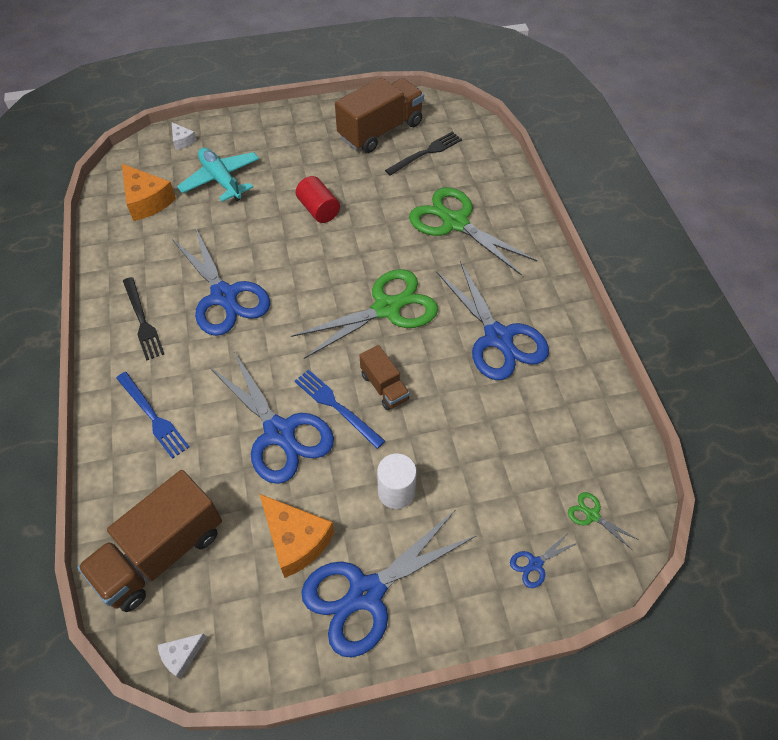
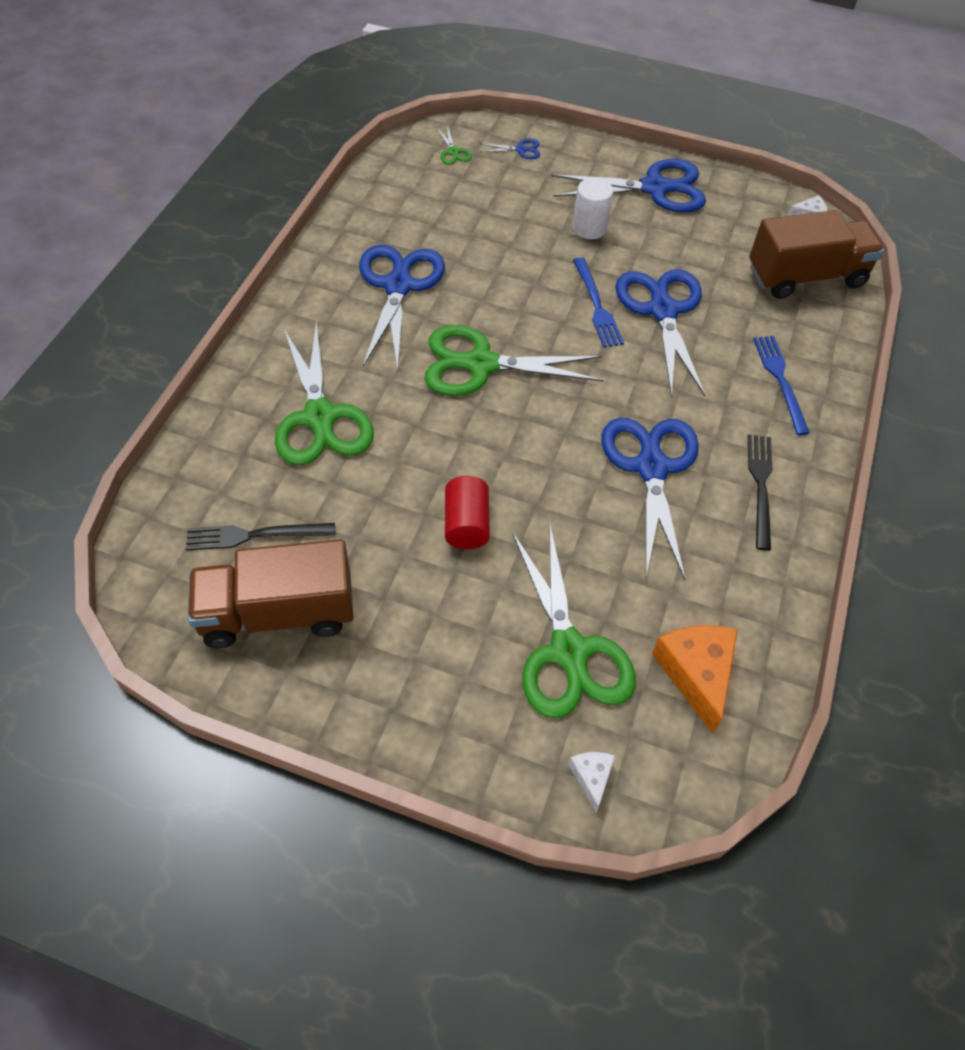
camera: 150 degrees left, 0 degrees up
turquoise plane [177,148,259,202] -> green scissors [512,526,636,718]
orange cheese [260,494,334,578] -> none
brown truck [360,345,410,410] -> none

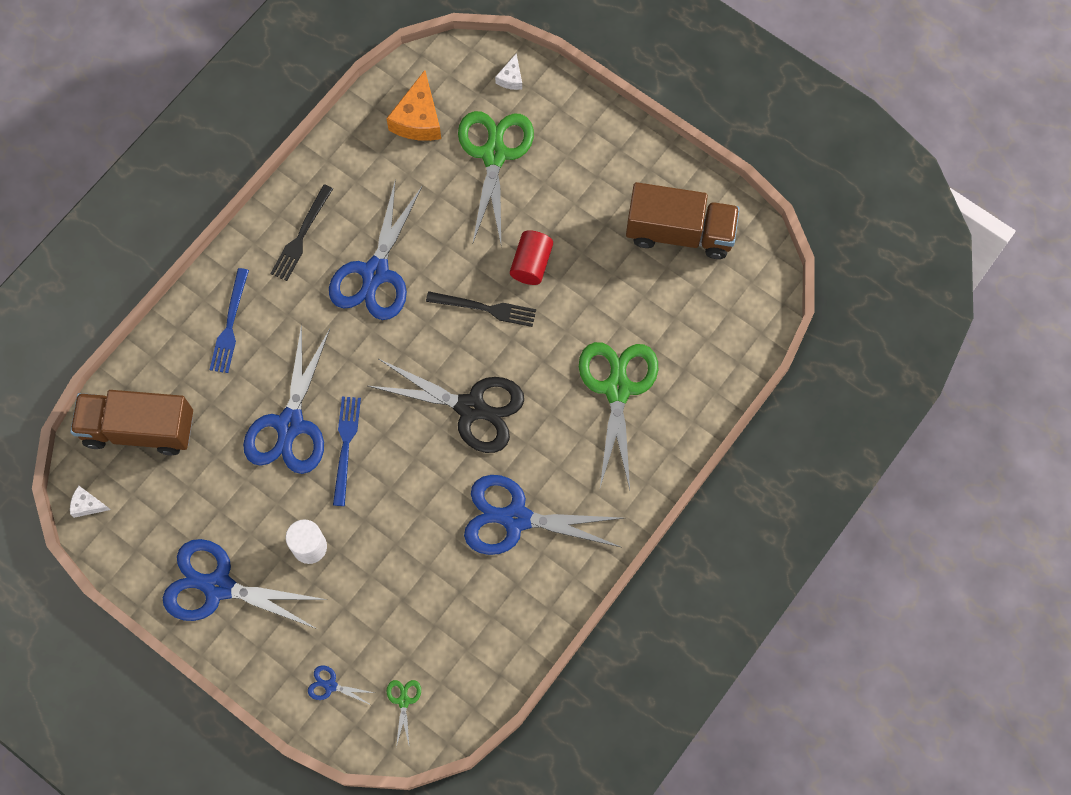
camera: 160 degrees left, 15 degrees up
black fork [186,523,335,551] -> black fork moved to [426,291,536,327]
blue scissors [359,245,445,371] -> blue scissors turned 75 degrees clockwise [464,475,624,555]
green scissors [424,325,603,396] -> black scissors [368,359,524,453]

